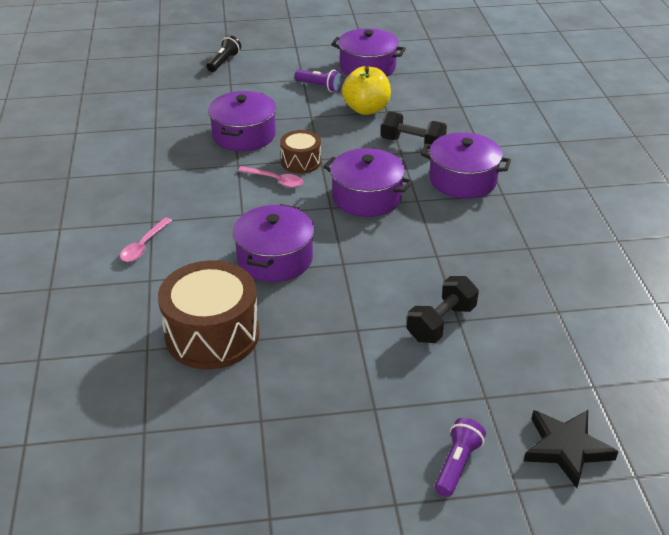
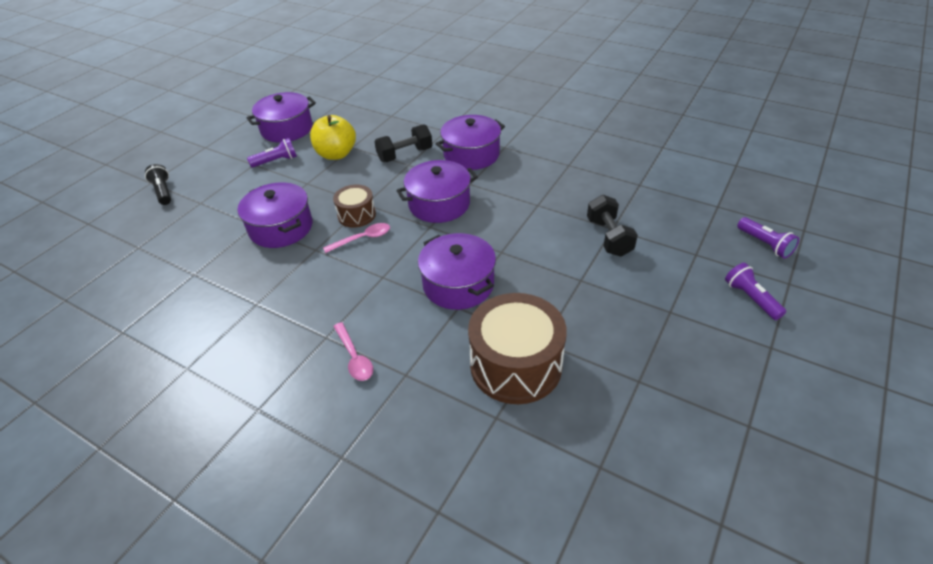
camera: 50 degrees left, 5 degrees up
black star [524,410,618,488] -> purple flashlight [737,217,799,259]

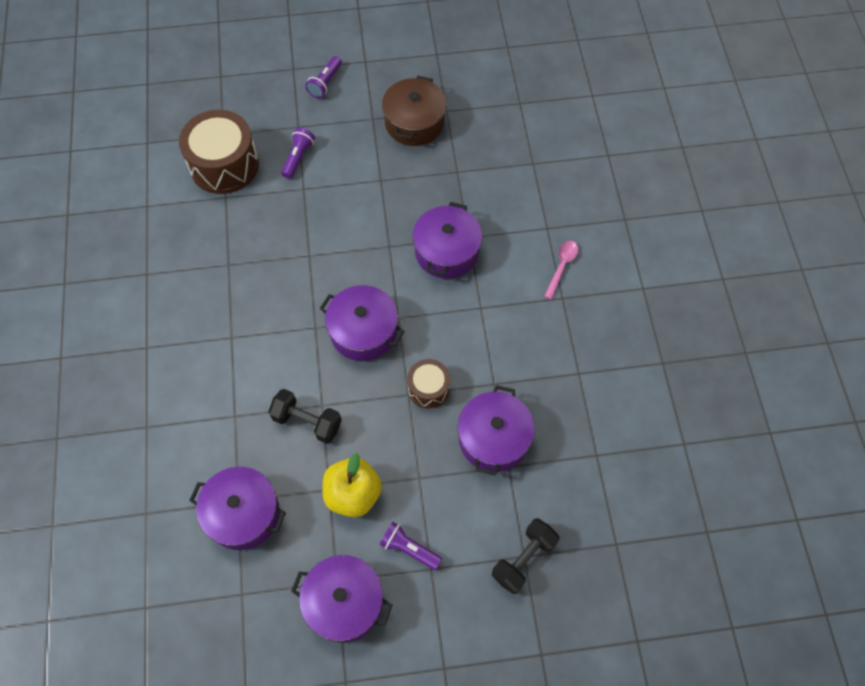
camera: 130 degrees left, 20 degrees up
black flashlight [145,164,171,205] -> none
pink spoon [323,223,390,253] -> none
purple pot [436,115,505,170] -> purple pot moved to [189,467,286,550]
brown drum [468,293,567,404] -> brown drum moved to [179,110,259,194]
black dumbbell [587,195,638,257] -> black dumbbell moved to [492,518,560,594]
purple flashlight [737,217,799,259] -> purple flashlight moved to [282,128,315,179]
none -> brown pot [382,76,446,146]

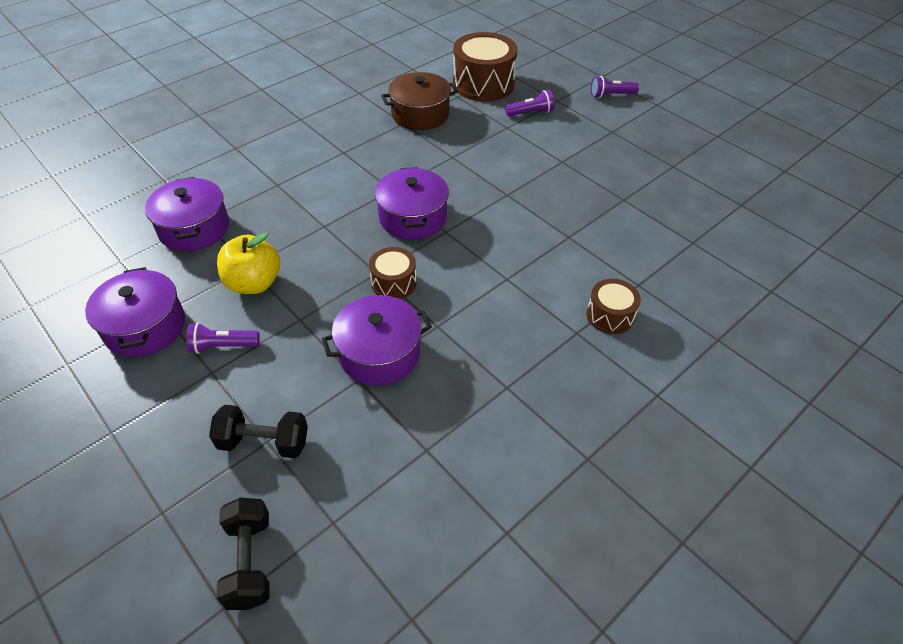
camera: 55 degrees right, 15 degrees down
black dumbbell [268,389,342,444] -> black dumbbell moved to [216,498,270,610]
purple flashlight [379,522,442,570] -> purple flashlight turned 90 degrees counterclockwise [186,323,260,354]
brown pot [382,76,446,146] -> brown pot moved to [381,72,458,130]
purple pot [413,202,482,279] -> none
pink spoon [544,241,578,300] -> brown drum [587,279,641,334]

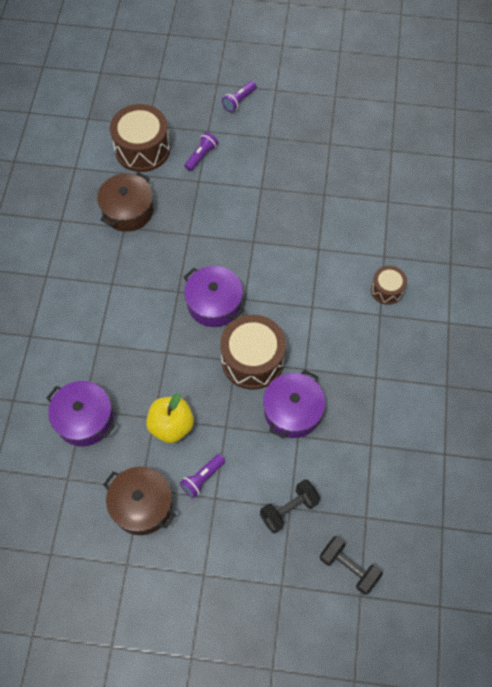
camera: 40 degrees left, 15 degrees up
purple pot [85,267,185,357] -> brown pot [103,466,176,535]
brown drum [369,247,417,299] -> brown drum [220,315,286,389], size x1.85

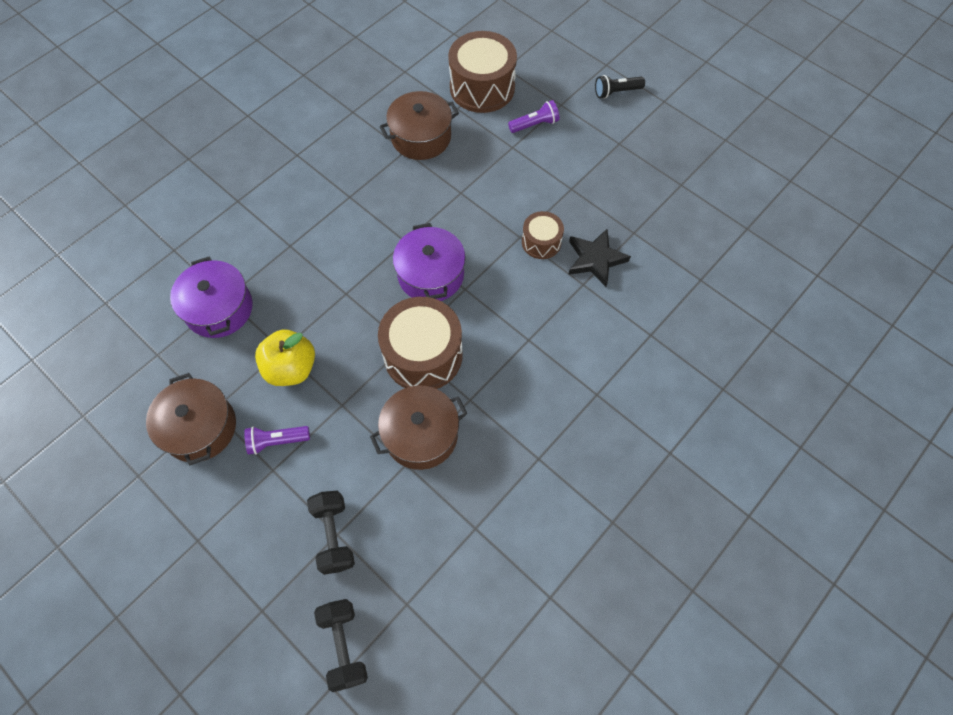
camera: 35 degrees right, 0 degrees up
purple flashlight [222,81,256,112] -> black flashlight [595,75,645,99]
black dumbbell [260,479,320,533] -> black dumbbell turned 75 degrees clockwise [307,491,355,575]
purple pot [263,369,325,438] -> brown pot [370,386,468,470]
brown drum [371,266,407,305] -> brown drum moved to [522,211,564,259]
none -> black star [568,229,631,287]

